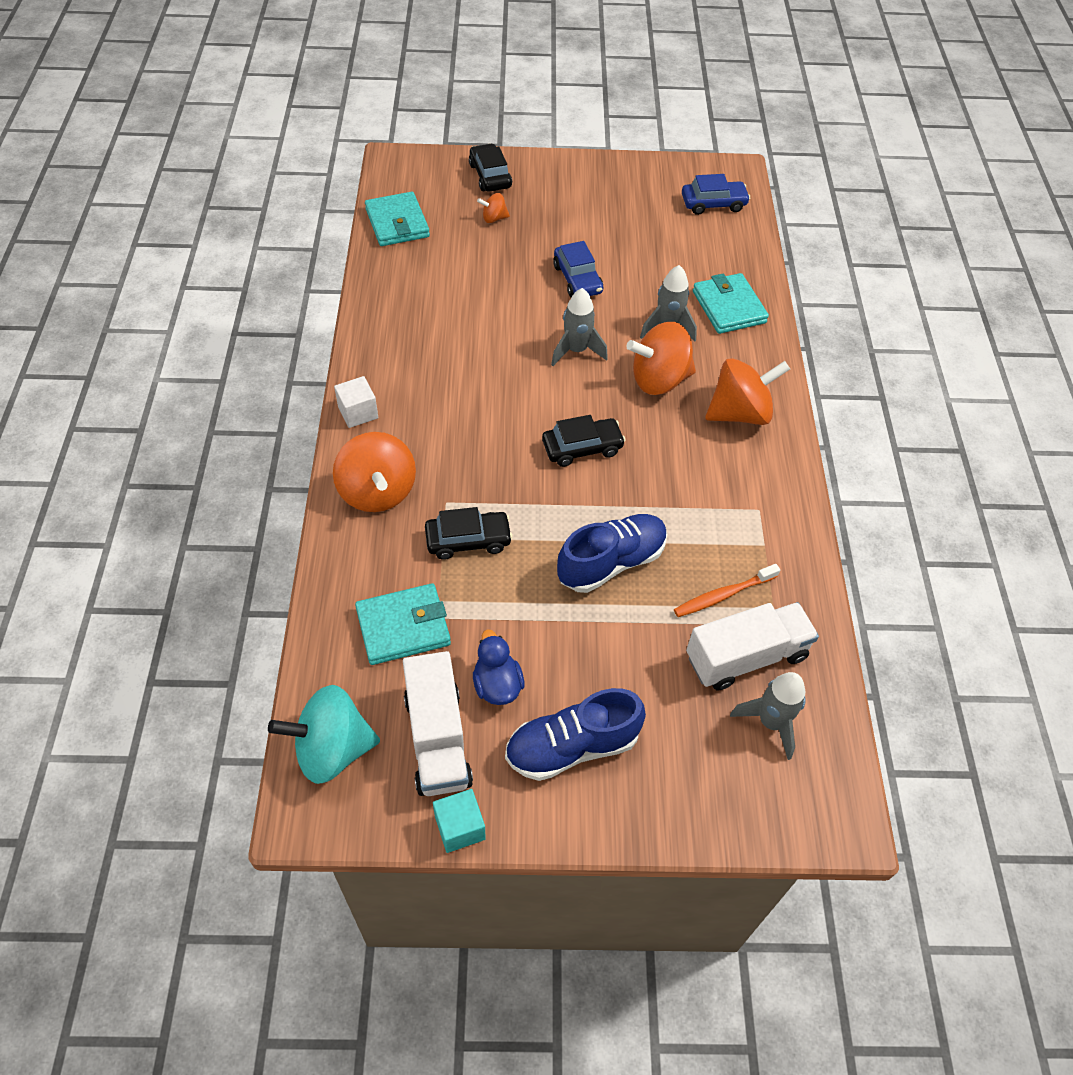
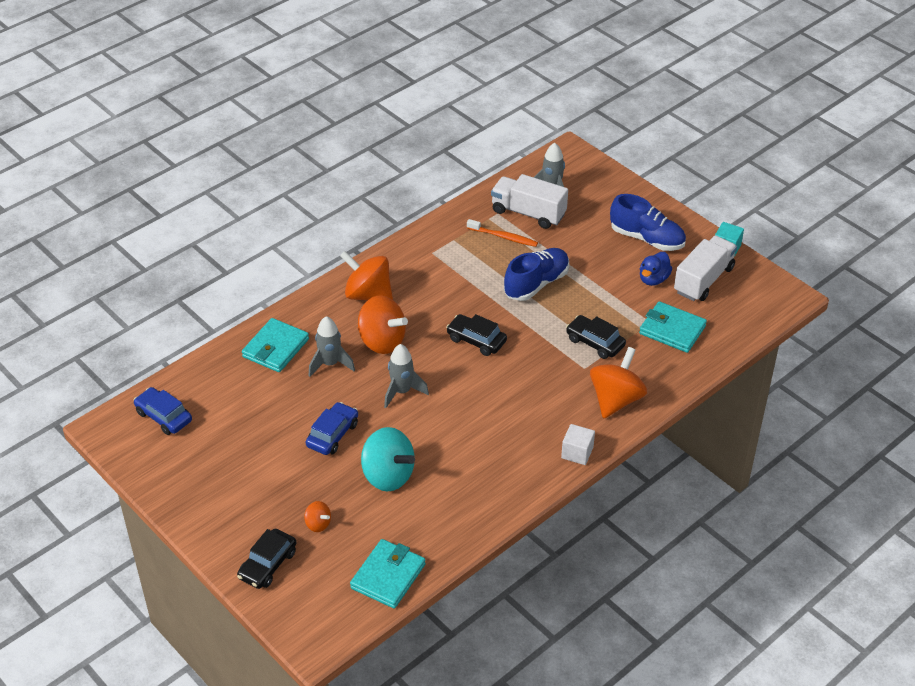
camera: 130 degrees left, 10 degrees down
turquoise spinning top [268,685,380,784] -> turquoise spinning top moved to [361,427,415,491]
blue shoe [557,514,667,593] -> blue shoe turned 120 degrees clockwise [504,248,569,301]

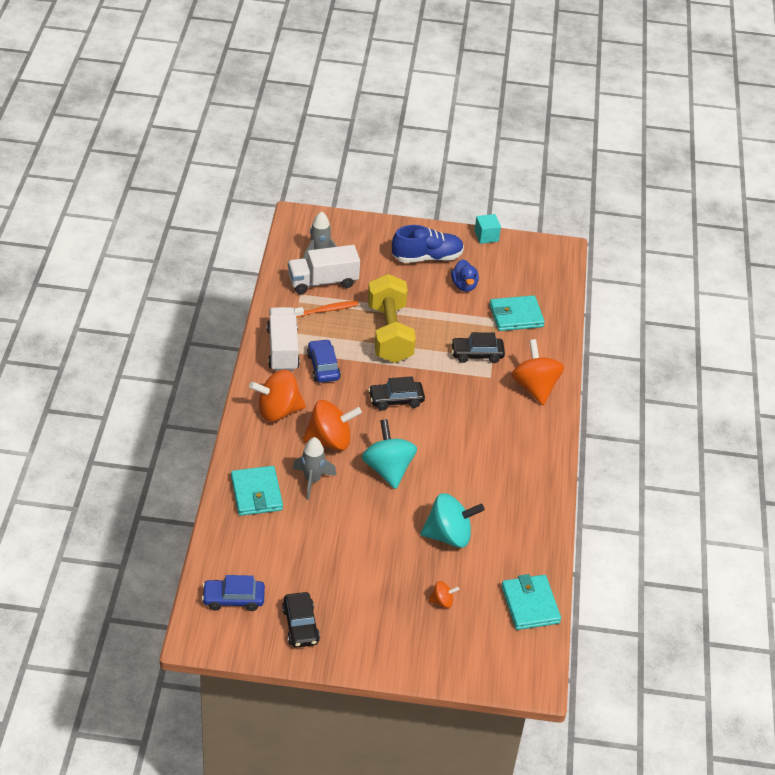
camera: 45 degrees left, 0 degrees up
black car [237,529,296,589] -> black car moved to [282,592,320,648]
blue car [306,402,358,455] -> blue car moved to [307,339,341,383]
grey rocket [384,344,429,408] -> turquoise spinning top [362,419,417,489]
blue shoe [504,248,569,301] -> yellow dumbbell [368,274,416,363]
white cube [561,424,595,465] -> none
white truck [674,236,737,301] -> white truck moved to [267,307,300,372]

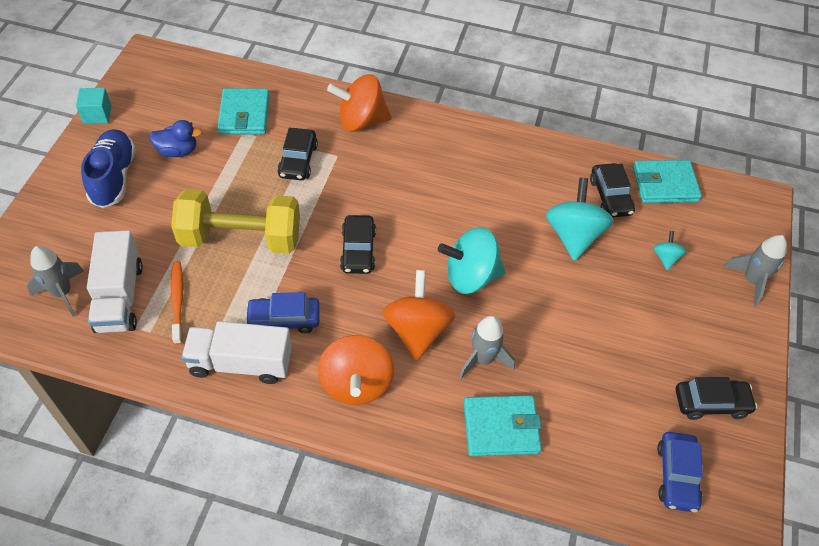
camera: 80 degrees left, 10 degrees up
orange spinning top [428,581,460,608] -> turquoise spinning top [653,231,686,270]
none -> black car [590,163,635,218]
none -> grey rocket [724,235,787,307]

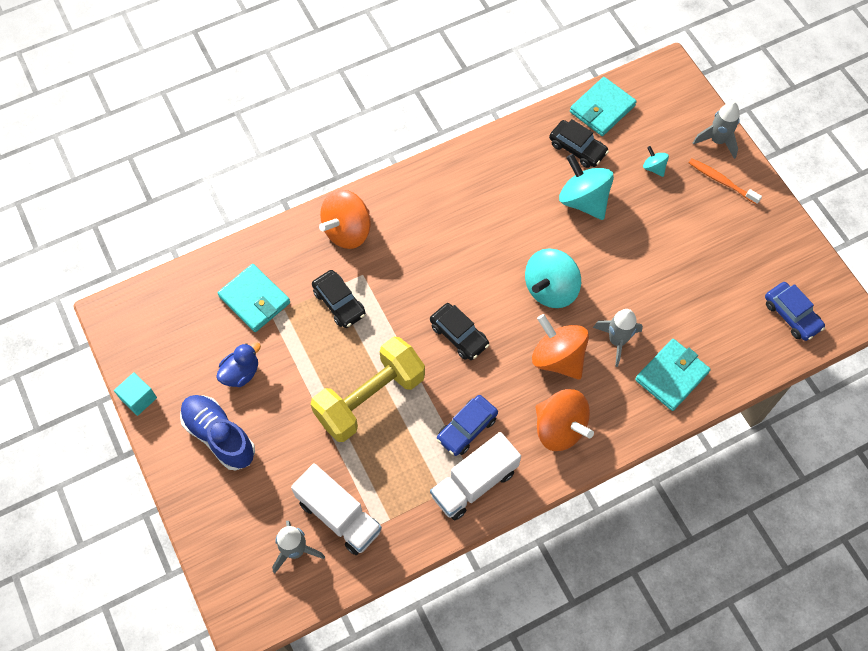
camera: 40 degrees left, 10 degrees up
orange toothbrush [170,261,183,345] -> orange toothbrush moved to [689,158,762,205]
black car [676,377,757,420] -> none

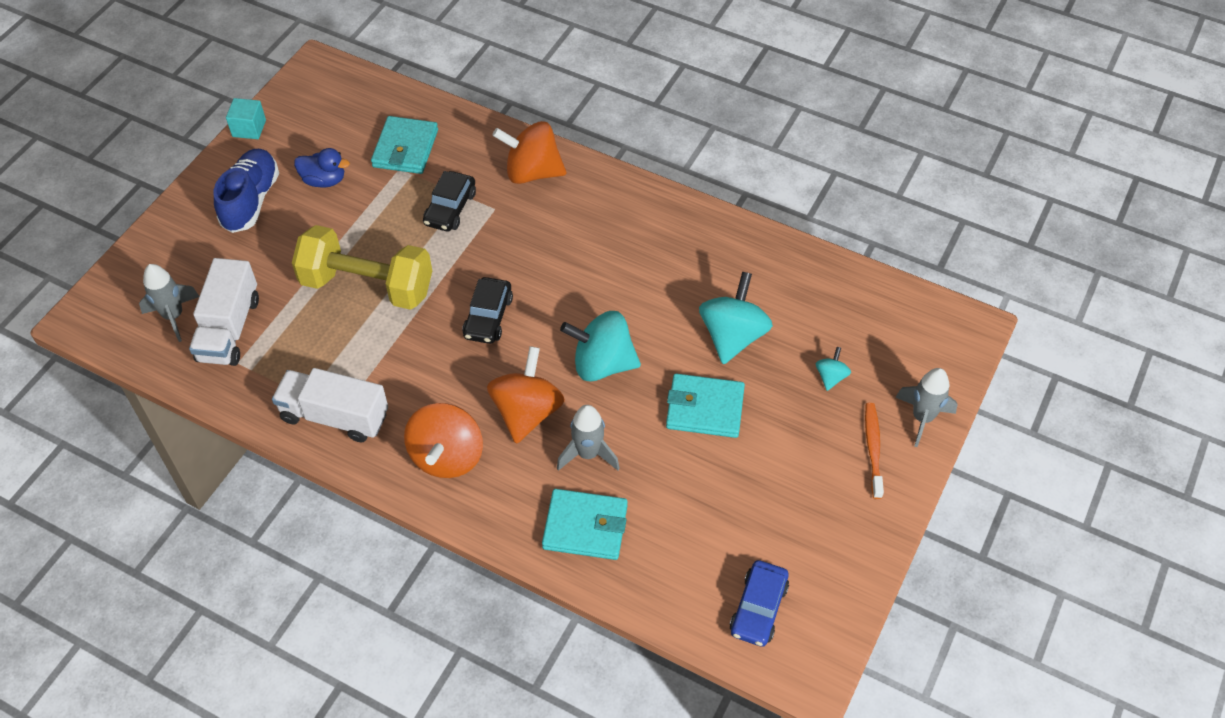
camera: 55 degrees right, 10 degrees down
blue car [437,395,498,456] -> none
black car [549,119,609,168] -> none
turquoise wallet [570,77,637,136] -> turquoise wallet moved to [666,374,745,438]

